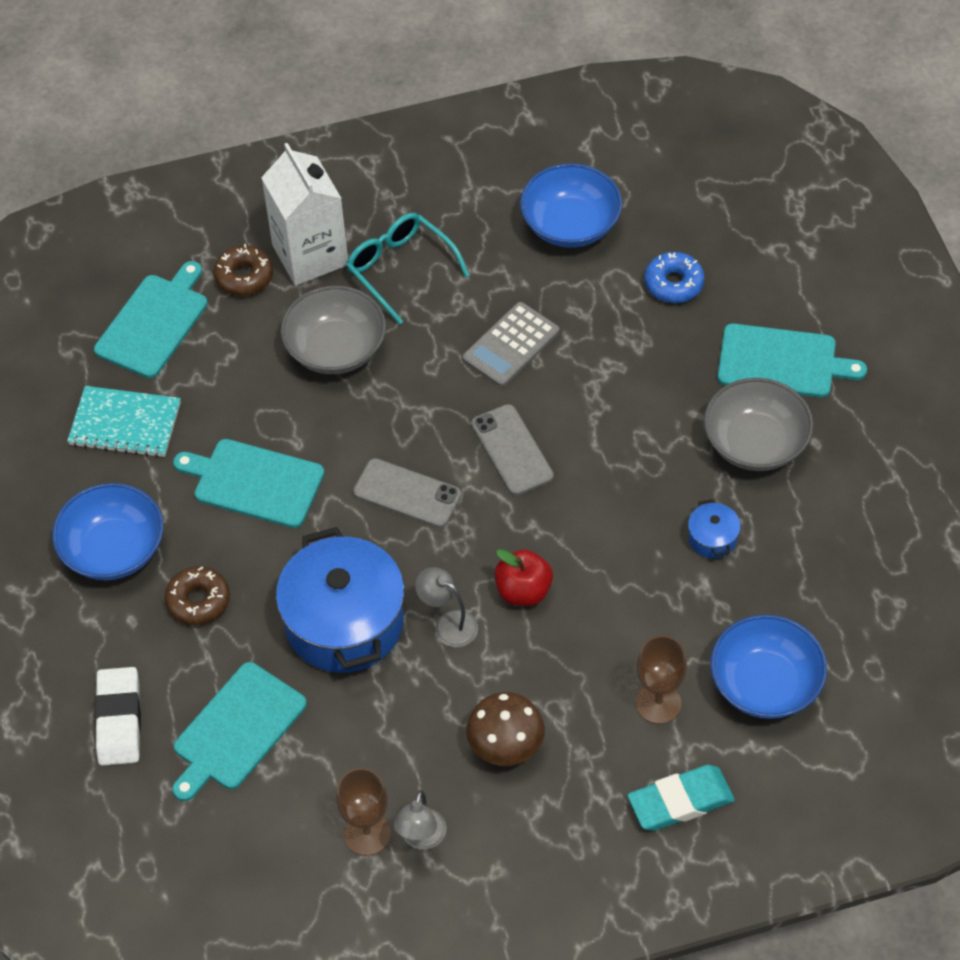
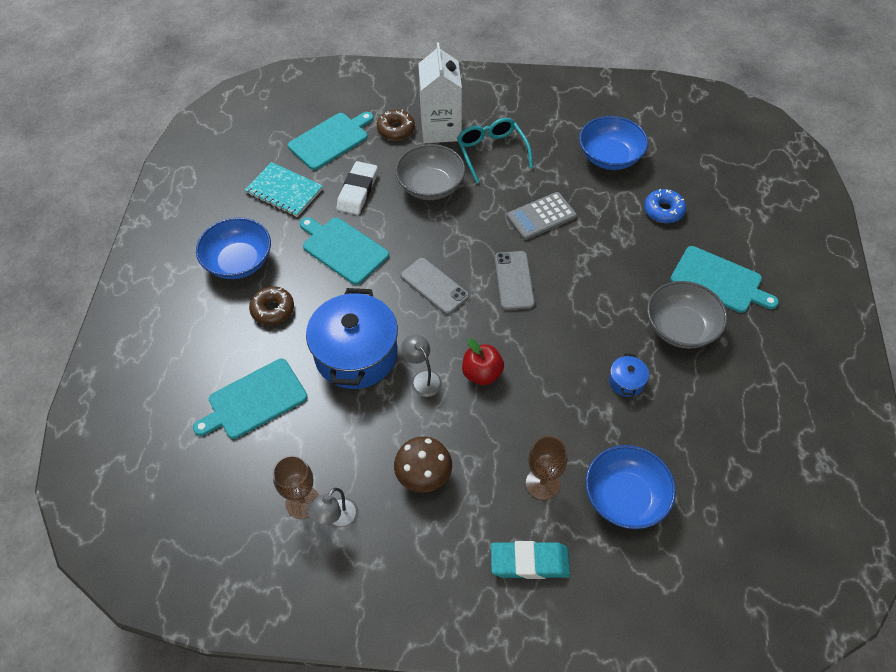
camera: 20 degrees right, 0 degrees up
white eraser [95,667,141,766] -> white eraser moved to [337,161,378,215]

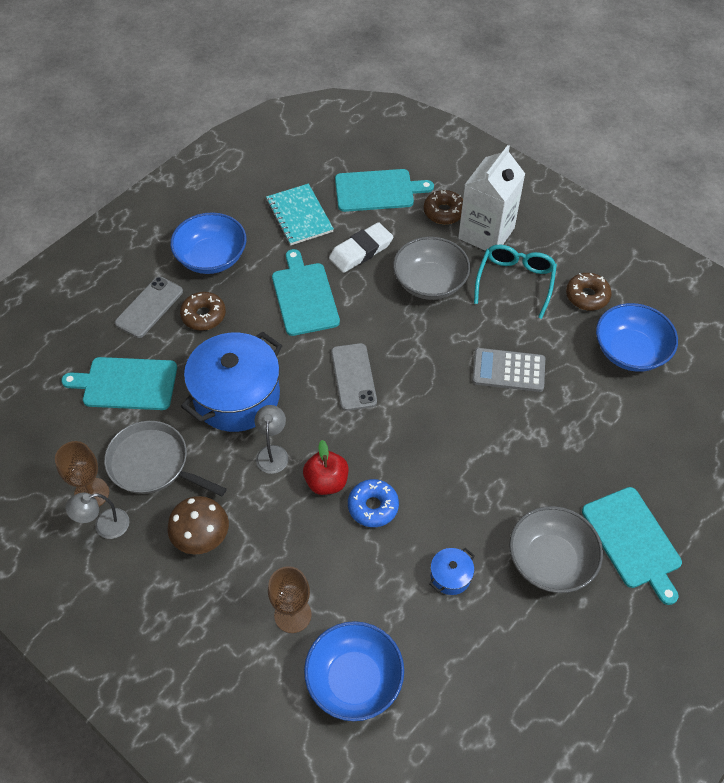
camera: 35 degrees right, 0 degrees up
turquoise eraser [491,541,570,579] -> none
grey phone [495,251,535,310] -> grey phone moved to [115,276,183,338]
blue donut [644,189,686,223] -> blue donut moved to [348,479,399,527]
none -> grey pan [104,421,227,496]
none -> brown donut [566,273,612,311]

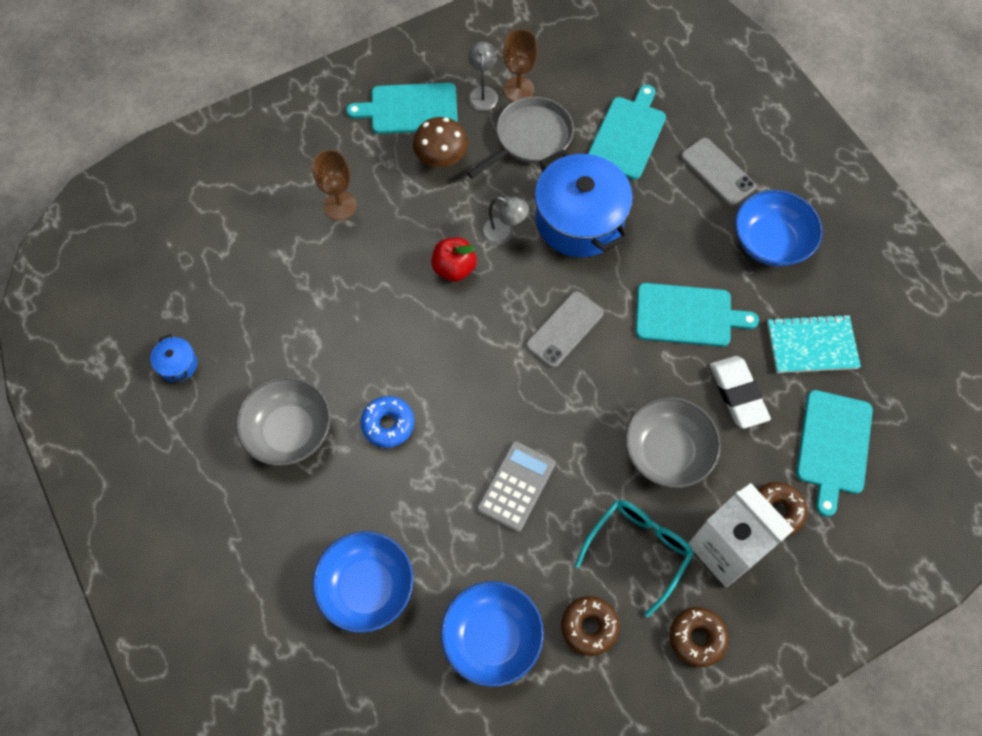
camera: 110 degrees right, 10 degrees up
brown donut [180,292,226,331] -> brown donut moved to [670,607,729,667]
blue bowl [304,621,404,721] -> blue bowl moved to [312,531,414,633]
grey phone [331,343,377,411] -> grey phone turned 60 degrees counterclockwise [526,291,603,368]
blue donut [348,479,399,527] -> blue donut moved to [361,396,414,448]
blue pot [429,548,475,595] -> blue pot moved to [150,334,197,383]
turquoise glasses [474,245,557,319] -> turquoise glasses turned 90 degrees counterclockwise [575,500,694,617]
turquoise cutting board [582,487,682,605] -> turquoise cutting board moved to [346,83,458,134]

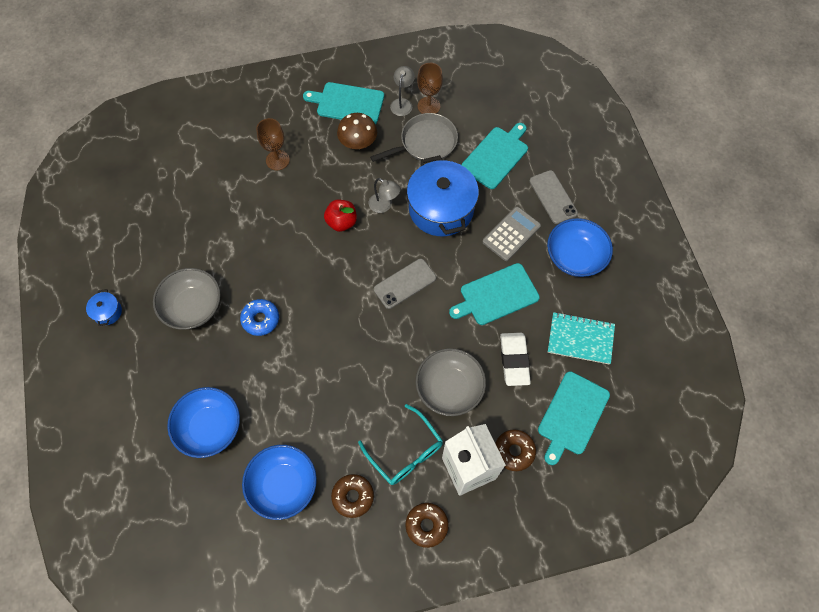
camera: 15 degrees right, 0 degrees up
blue pot [150,334,197,383] -> blue pot moved to [86,289,122,326]
grey calculator [477,441,555,532] -> grey calculator moved to [483,207,541,261]
turquoise glasses [575,500,694,617] -> turquoise glasses turned 90 degrees clockwise [358,404,443,485]
turquoise cutting board [636,283,759,347] -> turquoise cutting board turned 135 degrees clockwise [449,263,540,325]

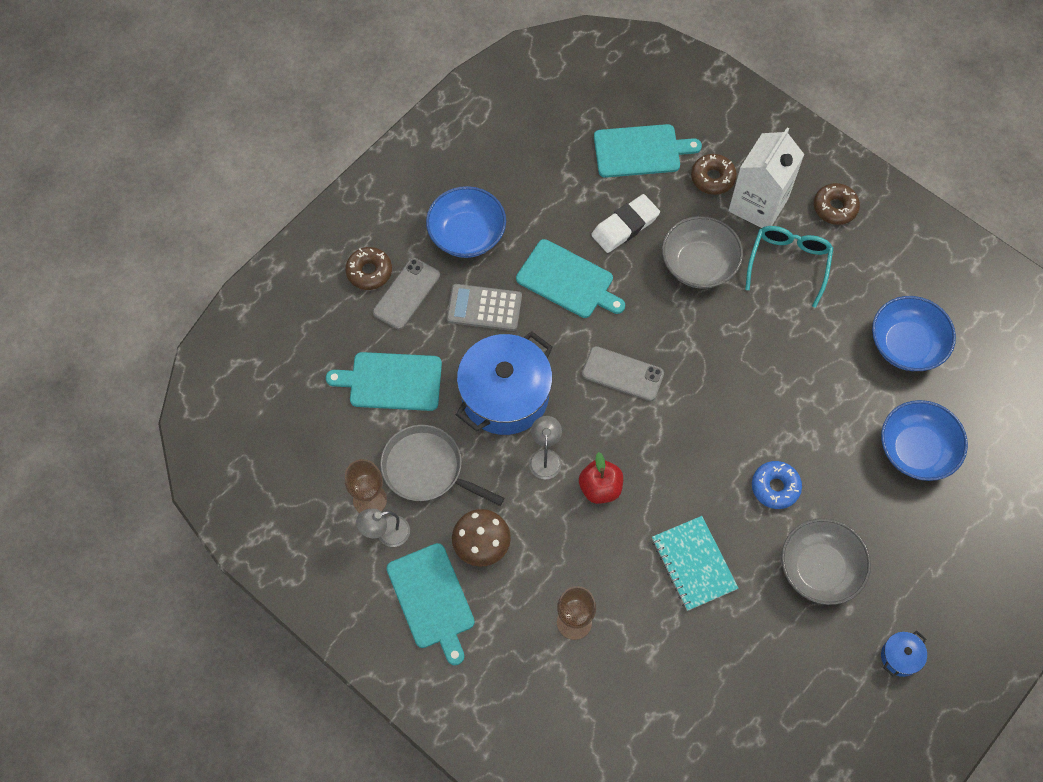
camera: 125 degrees left, 0 degrees up
brown donut [331,474,374,518] -> brown donut moved to [345,247,392,290]
turquoise notebook [548,312,615,364] -> turquoise notebook moved to [652,516,738,611]

